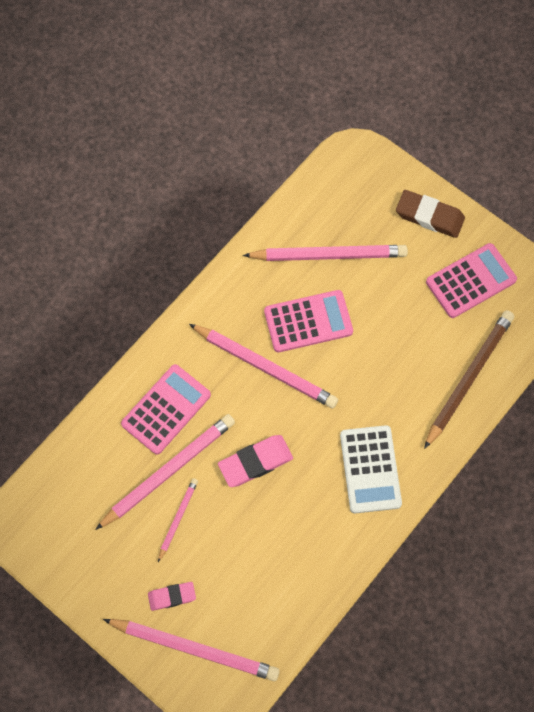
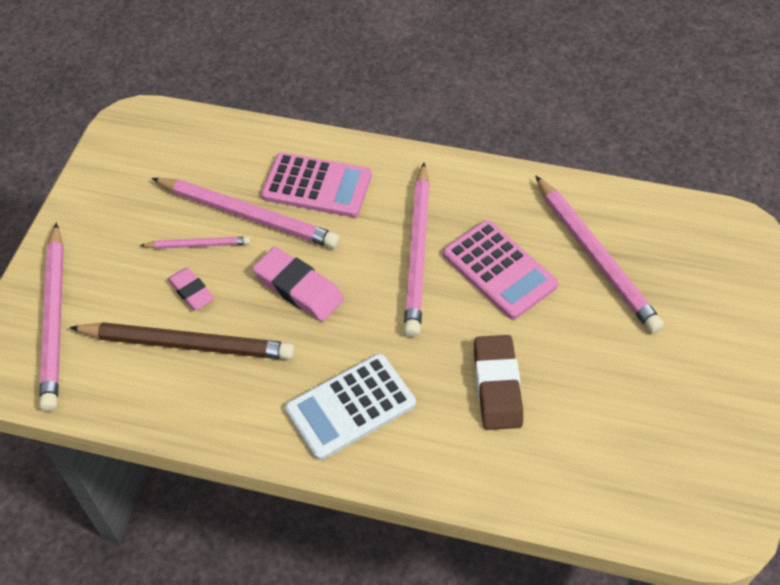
camera: 65 degrees right, 15 degrees down
pink eraser [148,582,196,611] -> pink eraser moved to [168,267,214,310]
brown eraser [396,190,465,238] -> brown eraser moved to [474,335,523,430]
brown pencil [424,310,514,449] -> brown pencil moved to [69,322,295,360]
pink calculator [426,243,517,318] -> none

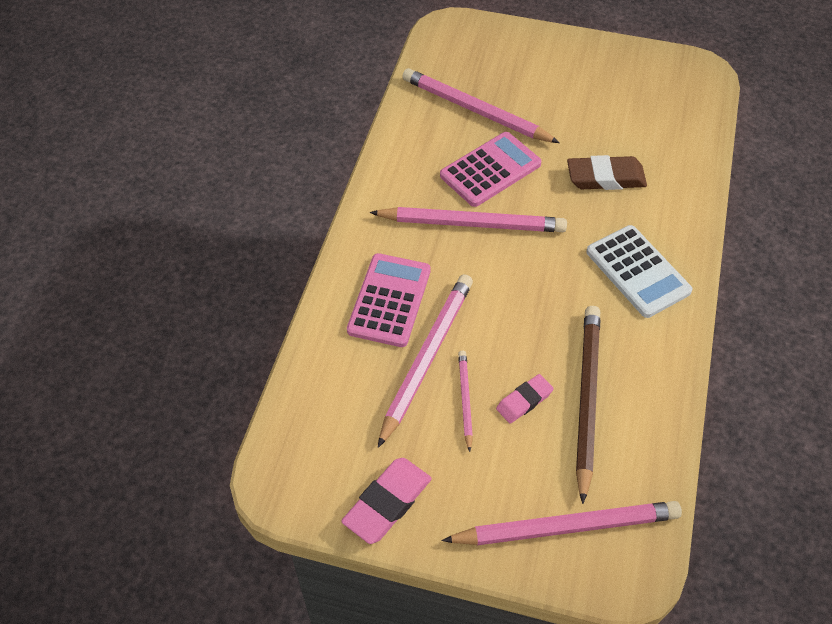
camera: 90 degrees left, 0 degrees up
pink eraser [253,247,344,322] -> pink eraser moved to [341,458,432,544]
pink pencil [535,175,664,333] -> pink pencil turned 120 degrees counterclockwise [402,68,560,143]

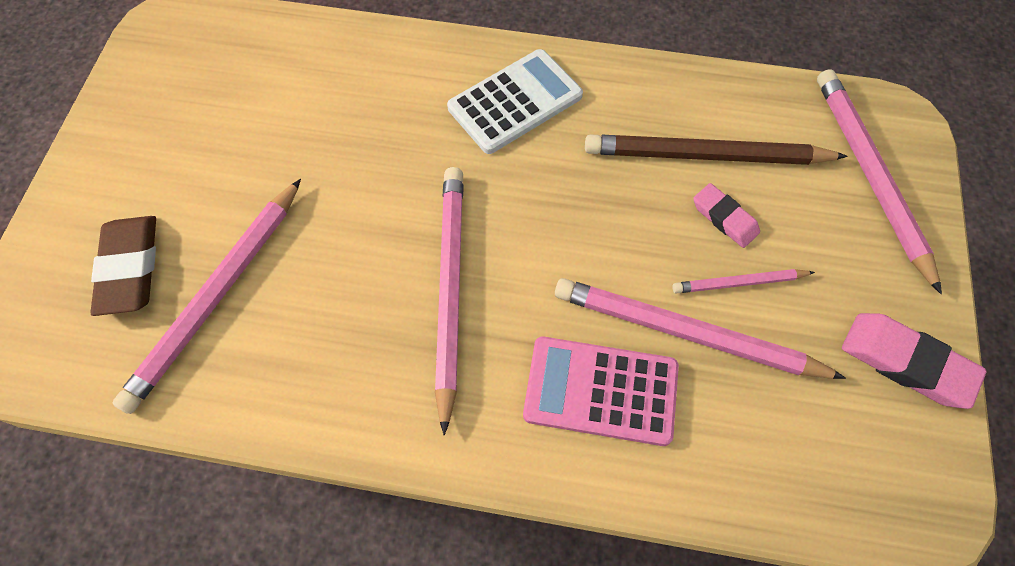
camera: 95 degrees left, 10 degrees up
pink calculator [440,132,541,207] -> none
brown eraser [567,155,647,190] -> brown eraser moved to [90,216,156,316]

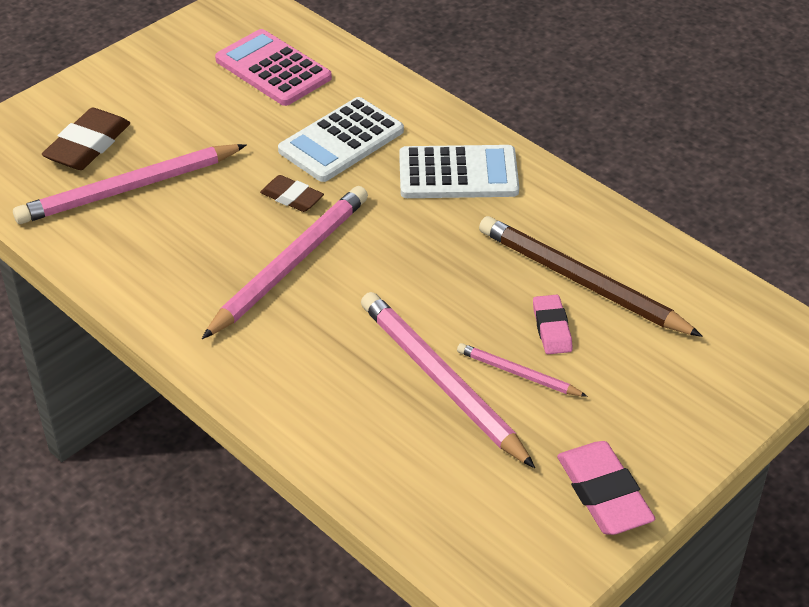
camera: 35 degrees right, 20 degrees down
pink calculator [523,337,679,446] -> pink calculator moved to [215,29,332,106]
pink pencil [817,69,942,294] -> none
none -> brown eraser [260,175,324,212]
none -> white calculator [278,97,404,182]

